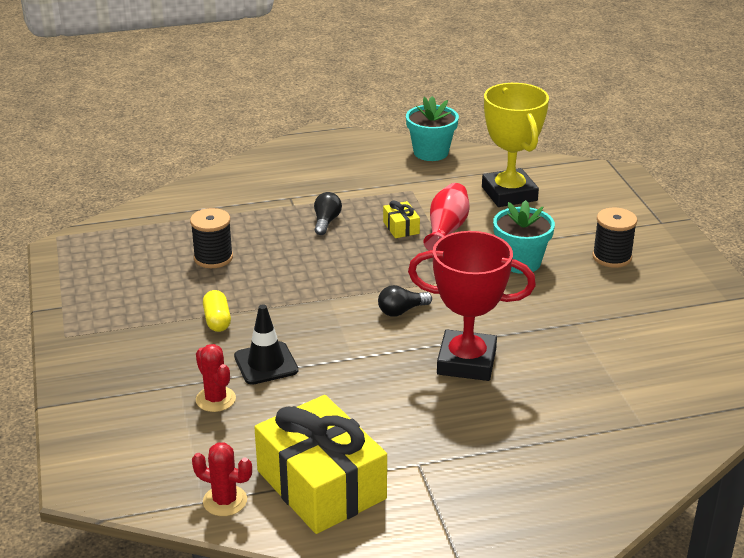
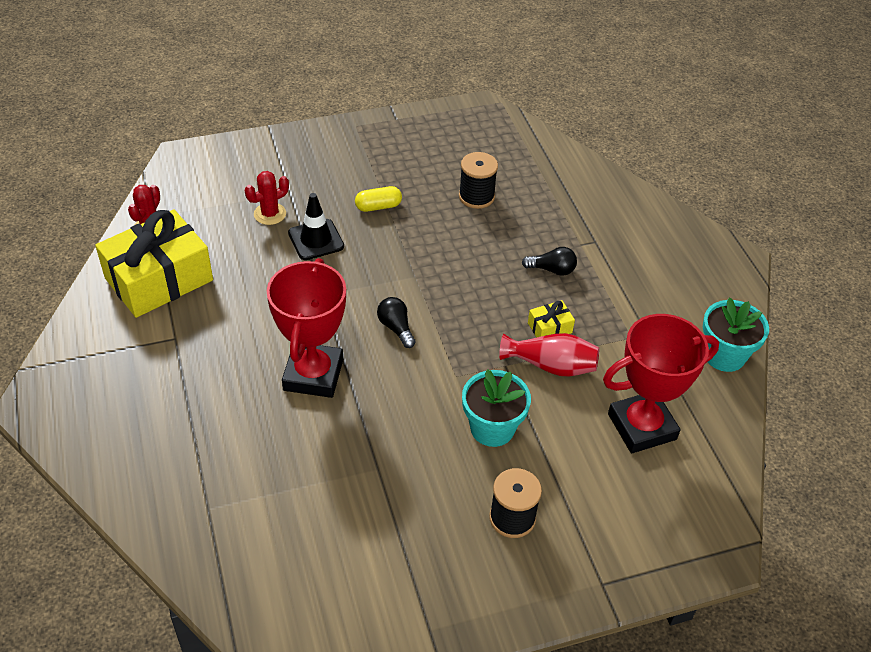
camera: 85 degrees right, 15 degrees up
yellow trophy [482,83,549,207] -> red trophy [603,314,719,453]

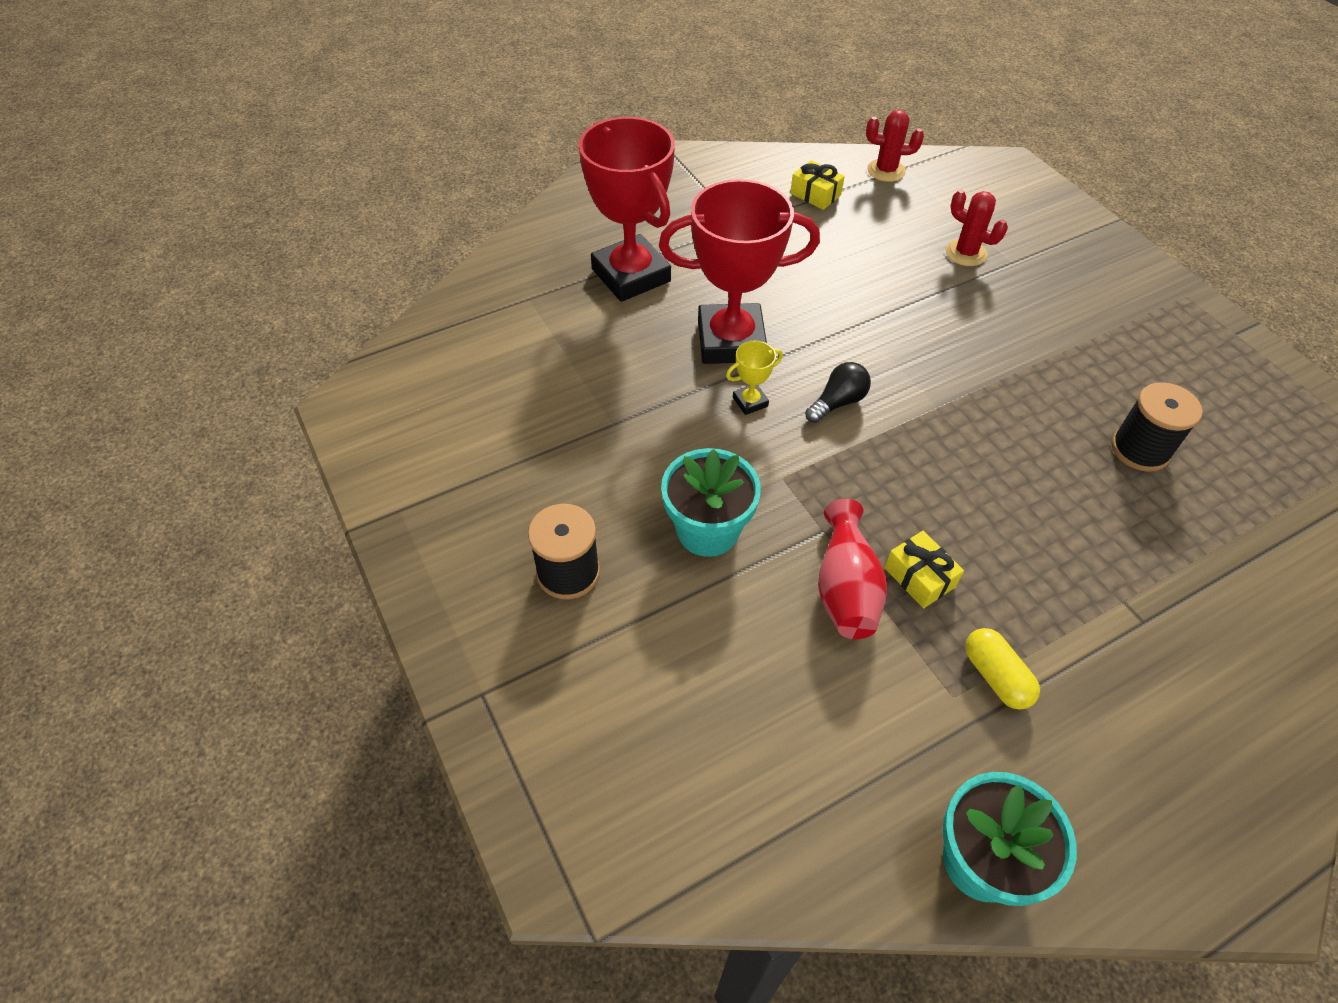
camera: 80 degrees right, 5 degrees up
yellow gift [95,209,213,318] -> yellow gift [790,160,845,210], size x0.41
black traffic cone [288,193,344,260] -> none
yellow capsule [355,186,402,212] -> yellow capsule moved to [965,628,1040,710]
black light bulb [522,247,577,276] -> none
red trophy [603,314,719,453] -> red trophy moved to [579,117,675,302]
none -> yellow trophy [726,341,783,415]

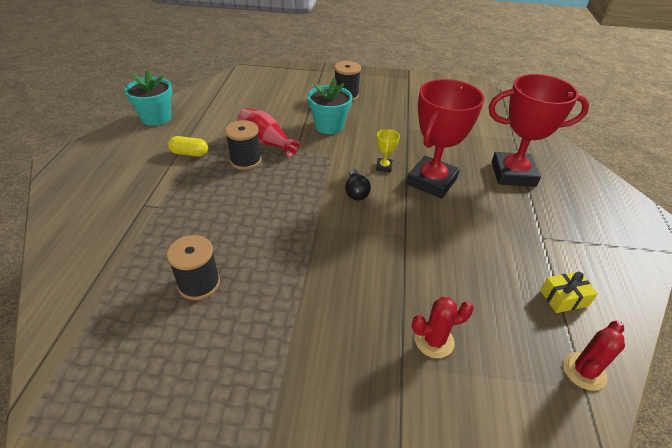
camera: 125 degrees right, 10 degrees down
yellow gift [884,531,964,608] -> black spool [225,120,261,170]

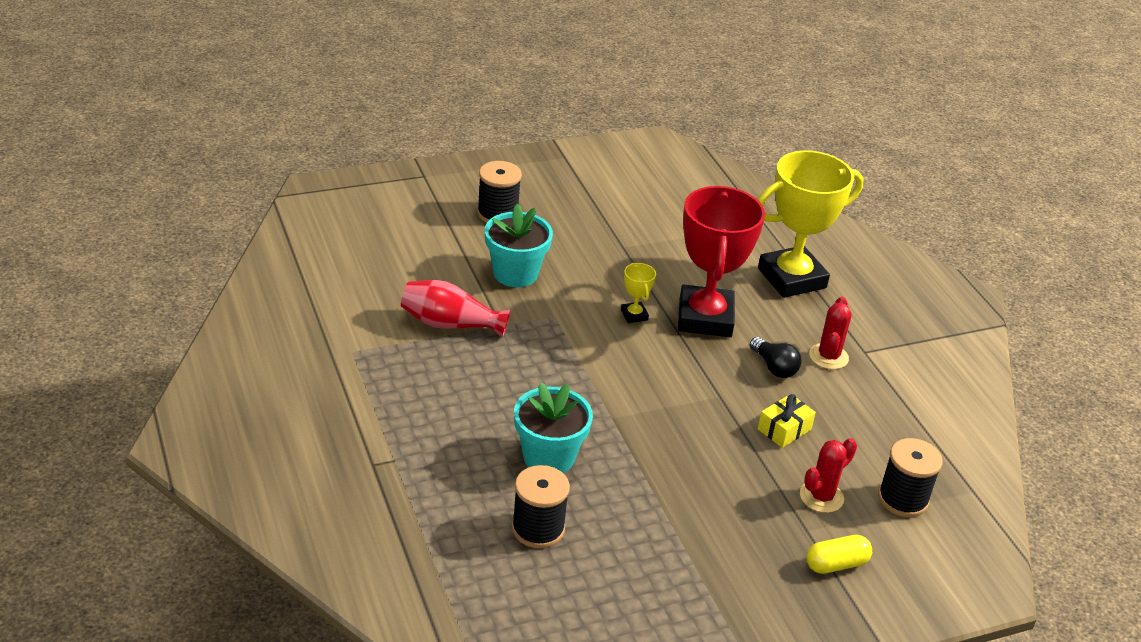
camera: 30 degrees left, 5 degrees down
turquoise flower pot [124,70,172,126] -> turquoise flower pot moved to [514,382,593,473]
yellow capsule [168,136,208,157] -> yellow capsule moved to [806,535,872,574]
black spool [225,120,261,170] -> black spool moved to [878,438,943,517]
black light bulb [345,169,371,200] -> black light bulb moved to [750,337,802,378]
red trophy [488,74,589,187] -> yellow trophy [758,150,864,298]
yellow gift [540,271,598,313] -> yellow gift moved to [758,394,816,448]
red cactus [563,321,625,391] -> red cactus moved to [809,297,852,369]

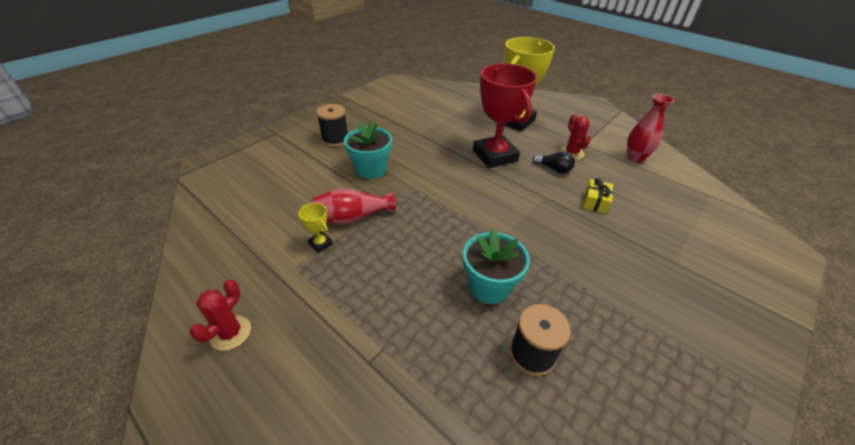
camera: 25 degrees left, 5 degrees up
yellow trophy [621,263,656,323] -> yellow trophy moved to [299,203,333,253]
red cactus [800,438,857,513] -> red cactus moved to [190,280,251,351]
yellow capsule [806,535,872,574] -> none
black spool [878,438,943,517] -> none
none -> red vase [627,94,674,163]

